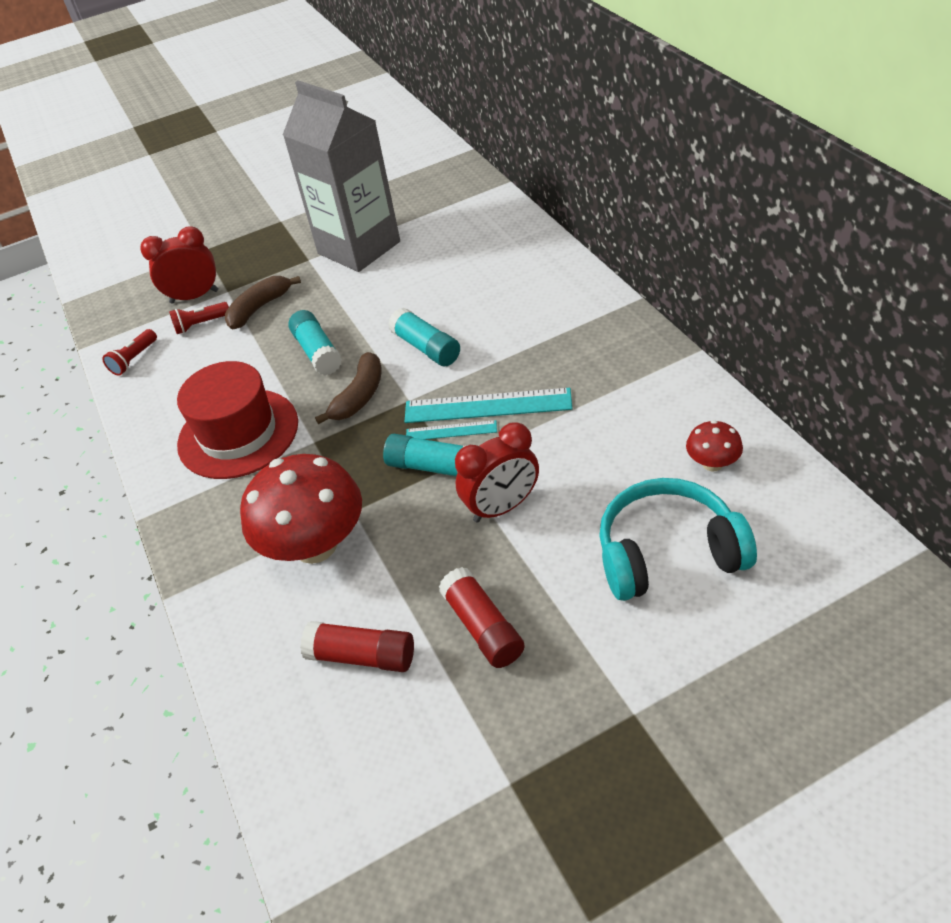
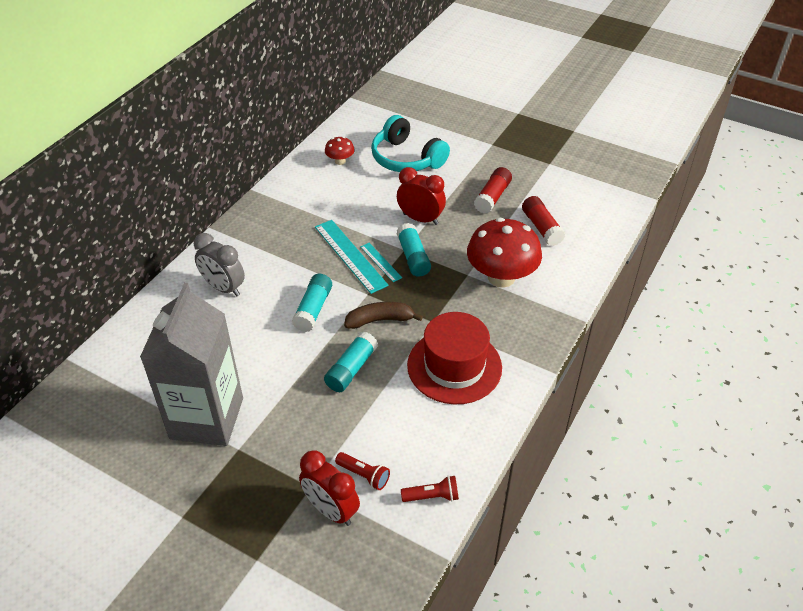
camera: 130 degrees left, 0 degrees up
brown banana [225,276,301,329] -> none
none -> grey clock [194,233,245,297]

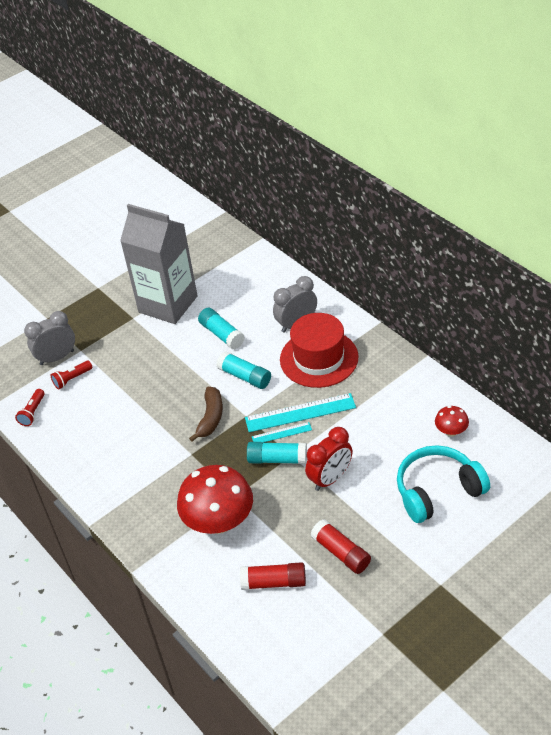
camera: 115 degrees right, 0 degrees up
red clock [299,450,360,526] -> grey clock [24,311,75,365]
turquoise glue stick [324,332,378,392] -> turquoise glue stick moved to [198,308,245,349]
red hat [407,312,502,404] -> red hat moved to [280,313,359,388]

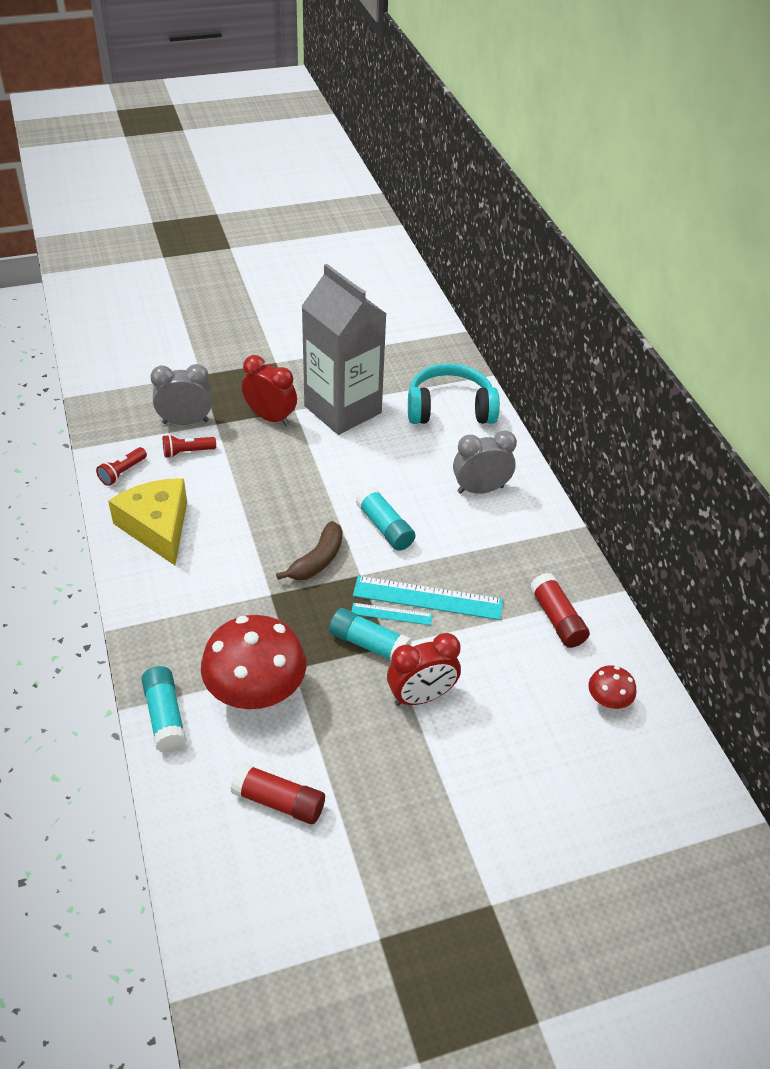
camera: 15 degrees right, 0 degrees up
turquoise glue stick [198,308,245,349] -> turquoise glue stick moved to [141,666,187,753]
red hat [280,313,359,388] -> none
red glue stick [311,519,371,574] -> red glue stick moved to [530,573,590,648]
turquoise headphones [397,445,490,523] -> turquoise headphones moved to [408,363,500,424]
none -> yellow cheese [108,478,187,565]
none -> red clock [242,355,297,426]

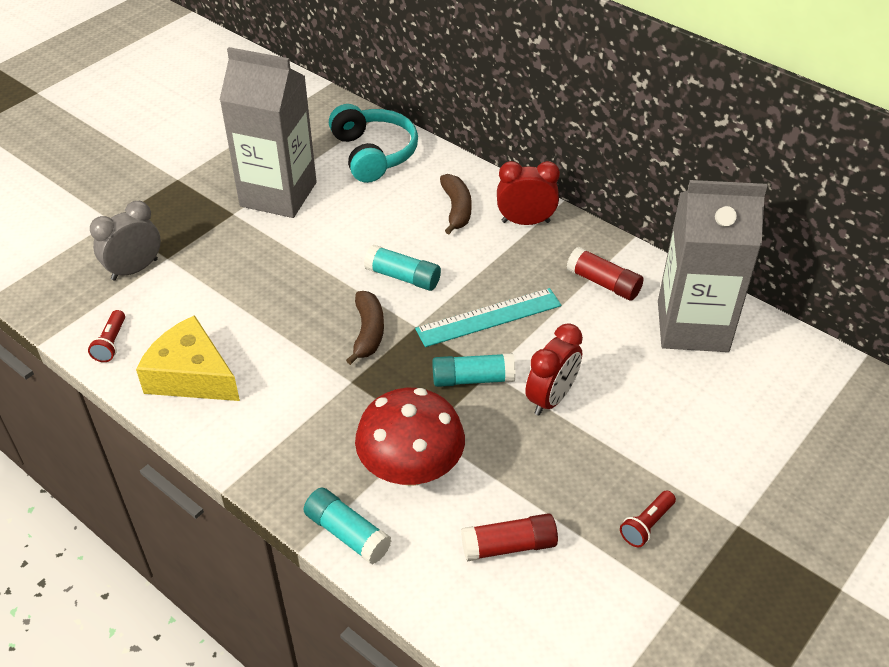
camera: 30 degrees left, 0 degrees up
red flashlight [163,435,216,458] -> red flashlight moved to [620,491,676,547]
red clock [242,355,297,426] -> red clock moved to [497,161,560,225]
turquoise ruler [351,603,433,625] -> none
turquoise headphones [408,363,500,424] -> turquoise headphones turned 105 degrees clockwise [329,104,418,183]
grey clock [453,430,517,494] -> brown banana [440,174,472,234]
red mushroom [588,666,636,709] -> grey carton [658,180,767,352]

